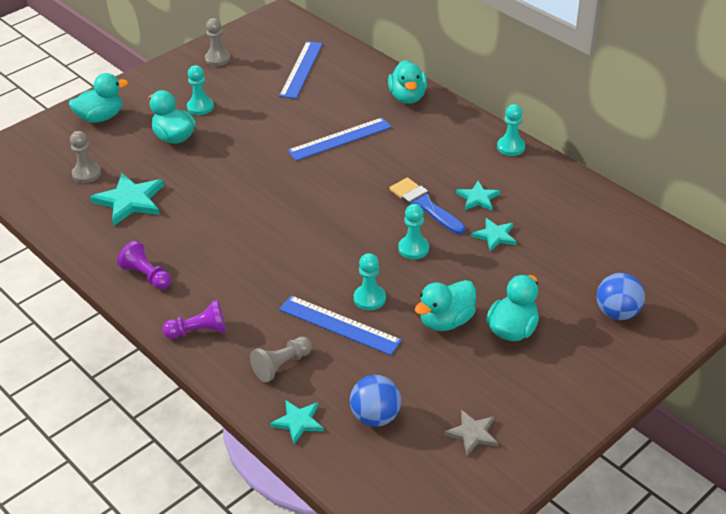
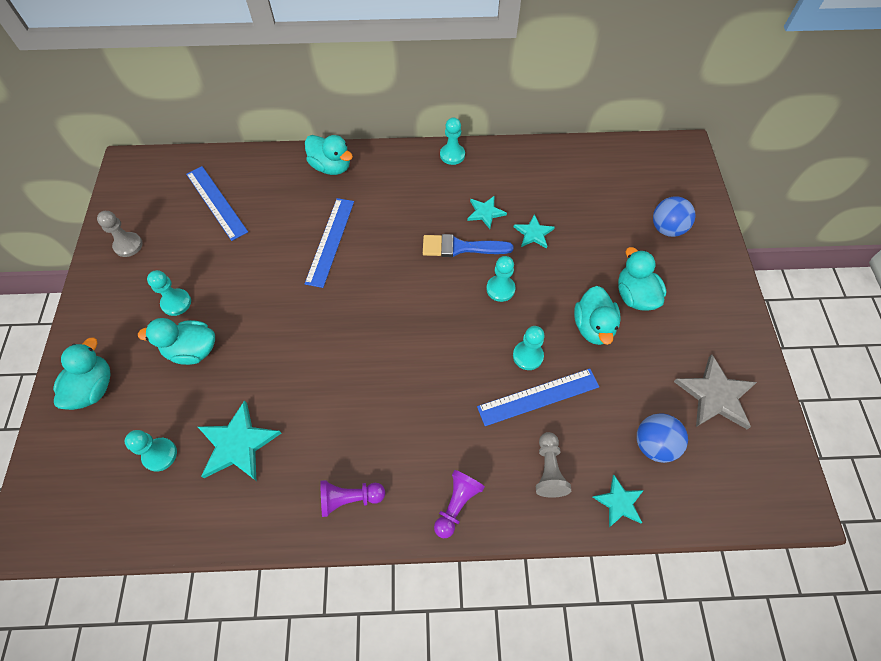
camera: 50 degrees left, 20 degrees up
grey pawn [70,131,101,183] -> turquoise pawn [125,430,177,472]
grey star [444,410,498,456] -> grey star [674,355,757,429], size x1.69

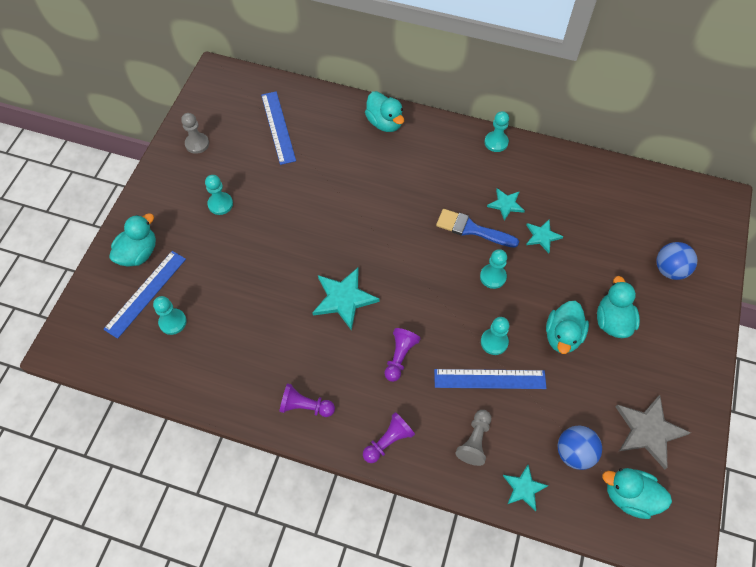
camera: 20 degrees right, 0 degrees up
turquoise duck [138,318,215,365] -> turquoise duck moved to [602,468,672,519]
turquoise star [198,400,282,481] -> turquoise star moved to [312,268,380,331]
blue ruler [305,198,354,288] -> blue ruler moved to [103,251,186,339]
none -> purple pawn [384,328,420,382]

